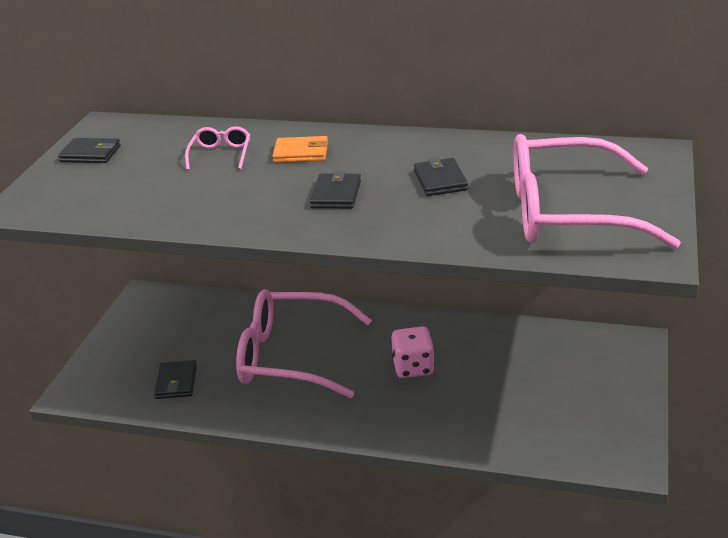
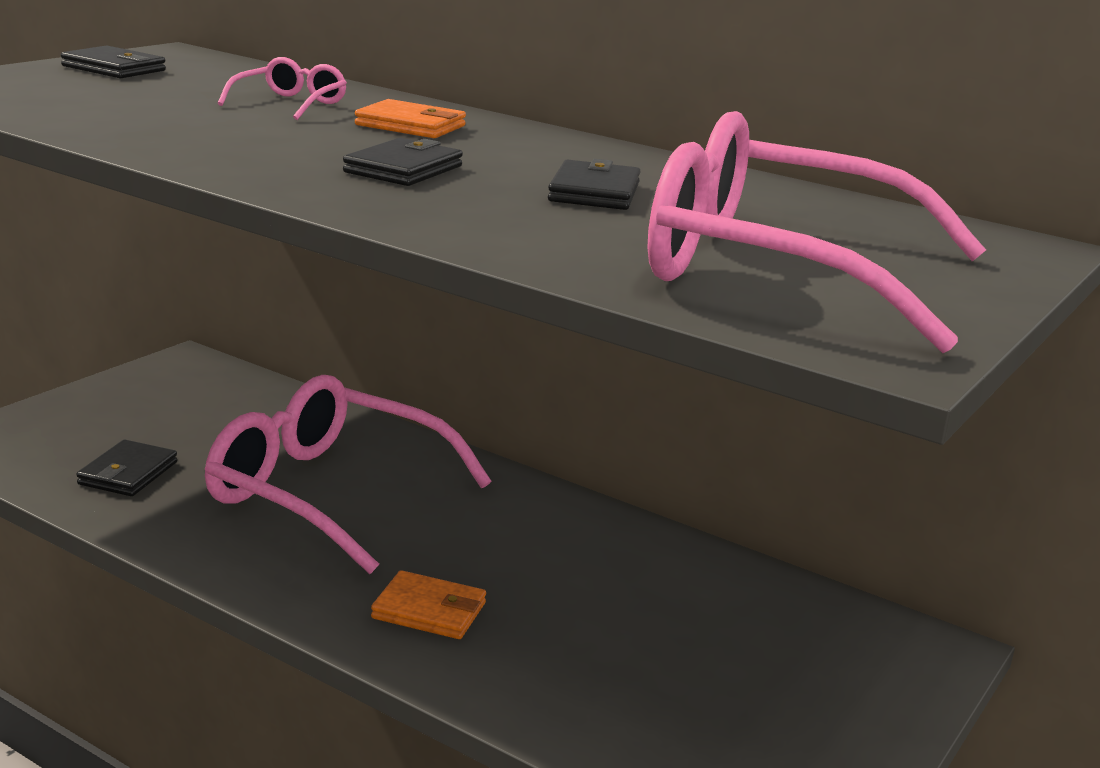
camera: 15 degrees right, 10 degrees down
pink dice [391,327,435,378] -> none
none -> orange wallet [371,570,486,639]

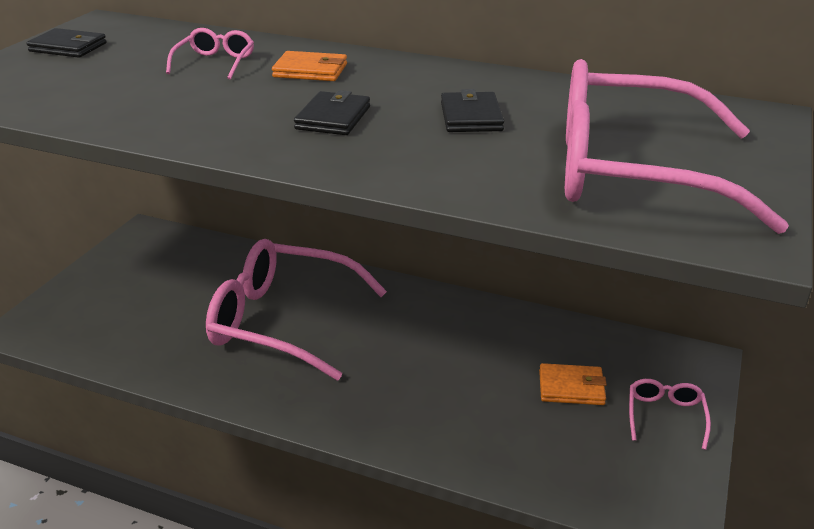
camera: 10 degrees left, 10 degrees up
black wallet [76,440,177,496] -> none
orange wallet [371,570,486,639] -> orange wallet moved to [539,363,607,405]
none -> pink glasses [629,379,711,450]

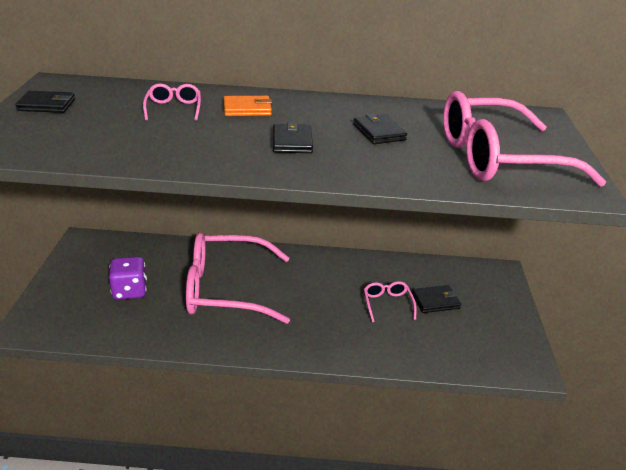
camera: 20 degrees left, 0 degrees up
orange wallet [539,363,607,405] -> black wallet [412,285,461,313]
pink glasses [629,379,711,450] -> pink glasses moved to [364,281,417,322]
none -> purple dice [109,257,147,300]

